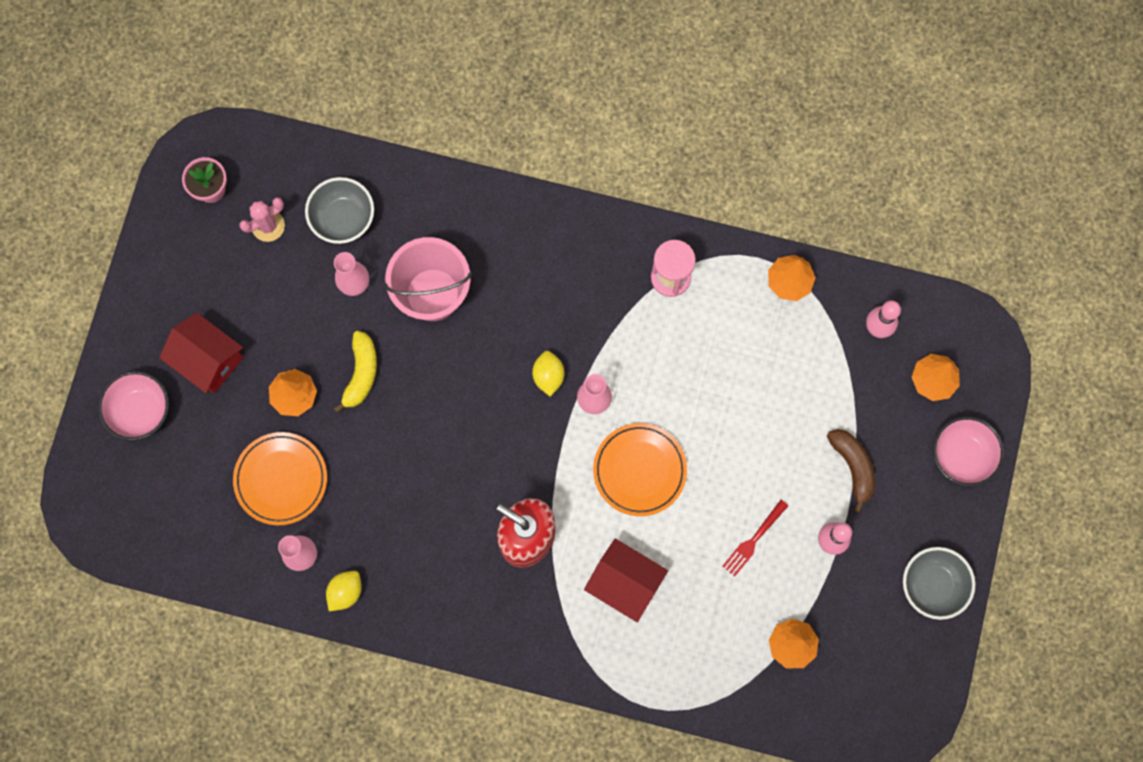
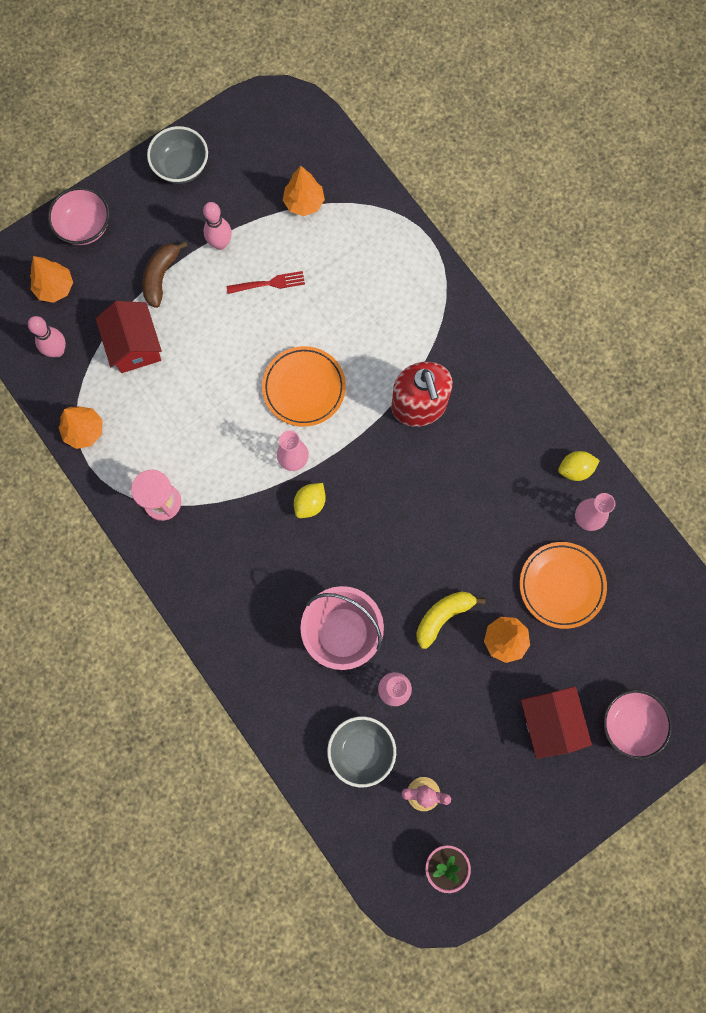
camera: 140 degrees left, 0 degrees up
red house [584,538,668,622] -> red house moved to [96,301,162,373]

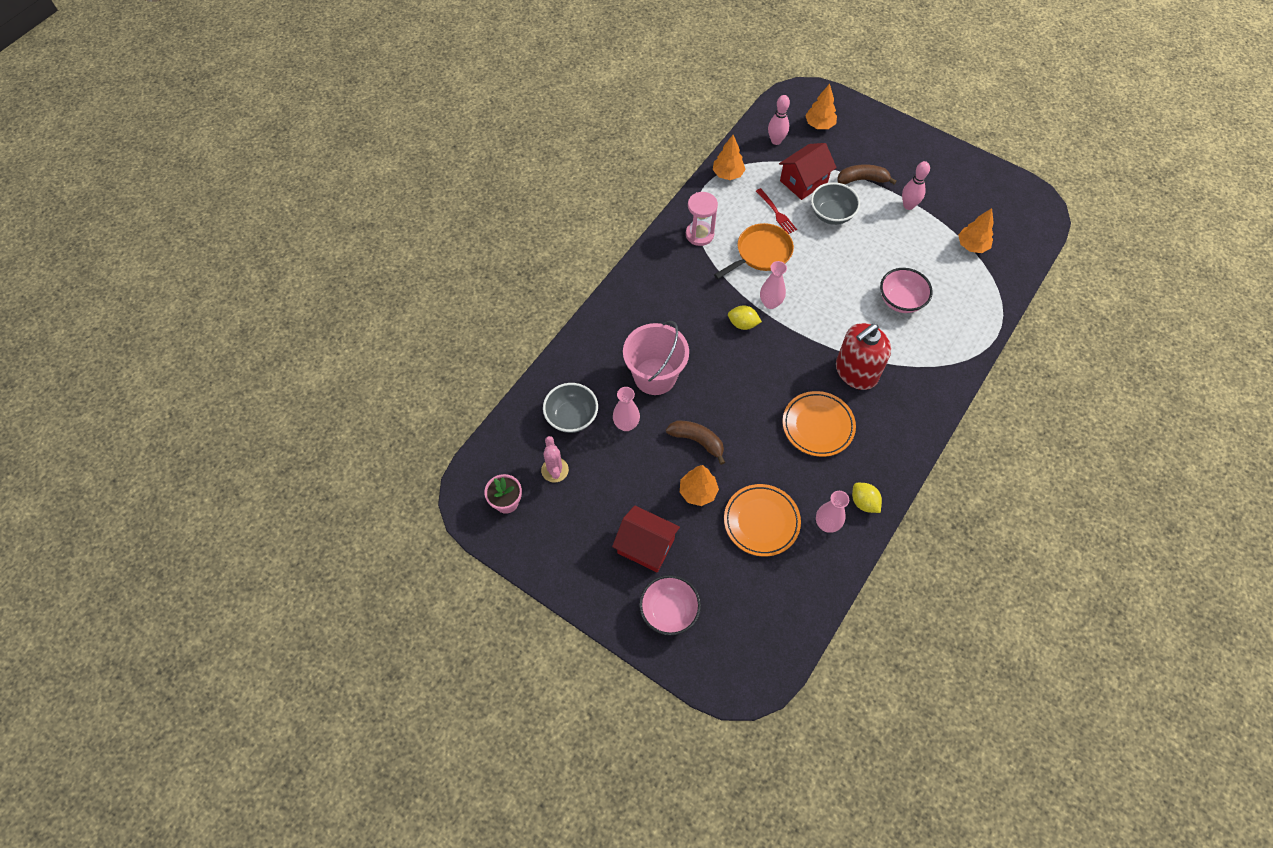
camera: 70 degrees right, 15 degrees down
pink bowl [48,187,110,245] -> pink bowl moved to [880,268,933,313]
grey bowl [147,126,208,184] -> grey bowl moved to [811,182,860,225]
red fork [226,271,305,294] -> red fork moved to [756,188,797,234]
orange plate [262,346,346,427] -> orange plate moved to [782,391,856,457]
yellow banana [416,591,485,649] -> brown banana [666,421,725,465]
red house [521,686,592,759] -> red house turned 60 degrees clockwise [612,506,680,572]
none -> orange pan [714,223,794,279]

